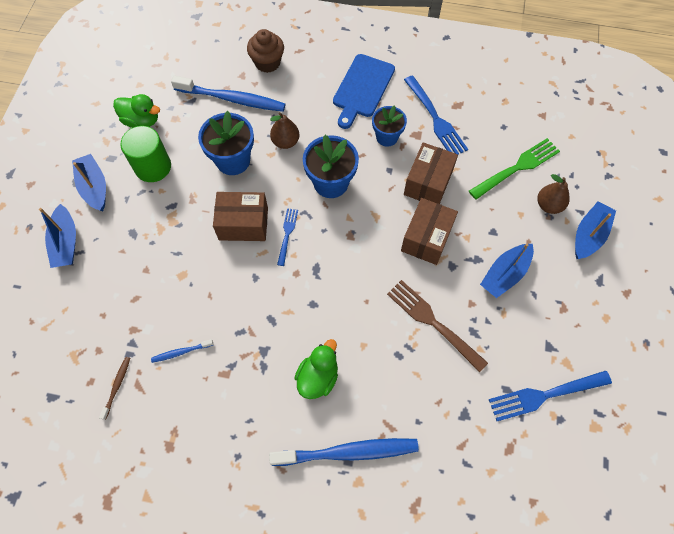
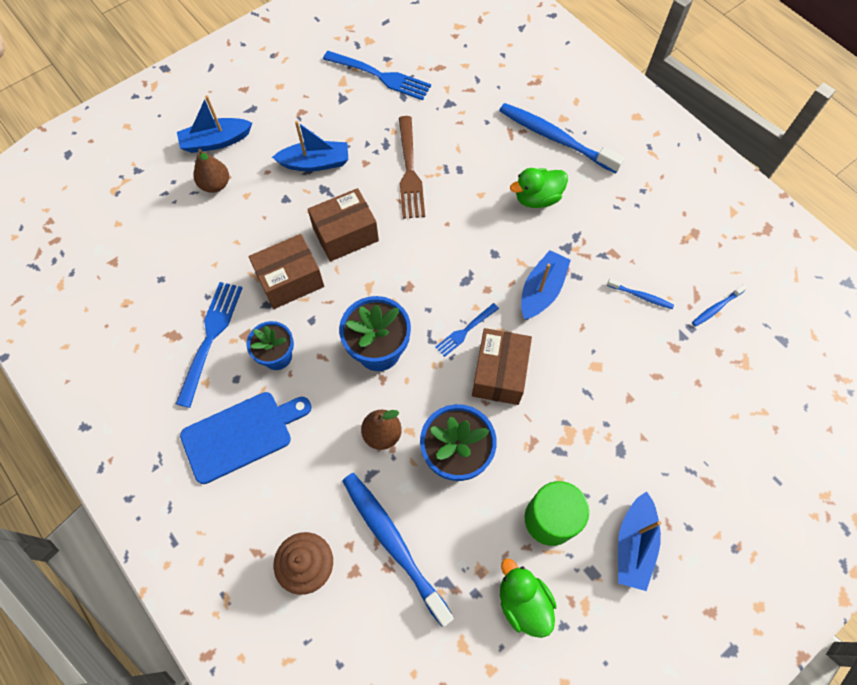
camera: 140 degrees left, 0 degrees up
blue boat [39,204,76,268] -> blue boat moved to [521,250,571,320]
brown toothbrush [99,357,130,420] -> blue toothbrush [692,284,747,327]
brown box [213,192,268,241] -> brown box turned 60 degrees clockwise [472,328,532,405]
green fork [469,138,560,200] -> none

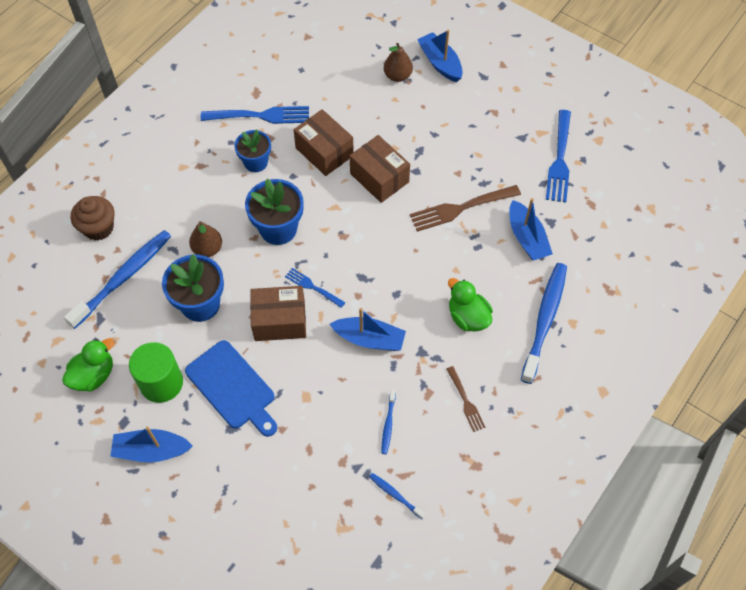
camera: 75 degrees right, 5 degrees down
blue cutting board [180,392,312,484] -> blue cutting board moved to [185,340,277,437]
blue boat [272,121,348,171] -> blue boat moved to [509,198,553,261]
none -> brown fork [447,366,486,432]

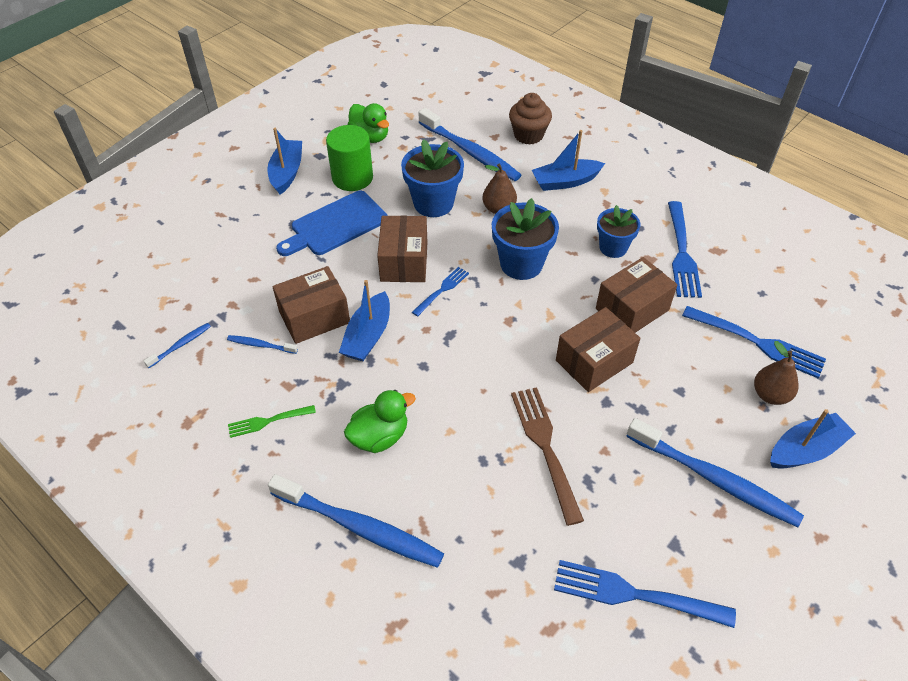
camera: 95 degrees right, 10 degrees down
brown fork [447,366,486,432] -> green fork [228,405,316,438]
blue boat [509,198,553,261] -> blue boat moved to [532,130,605,191]
none -> brown box [273,266,350,344]
none -> blue toothbrush [626,418,804,527]
none -> blue fork [682,306,826,379]

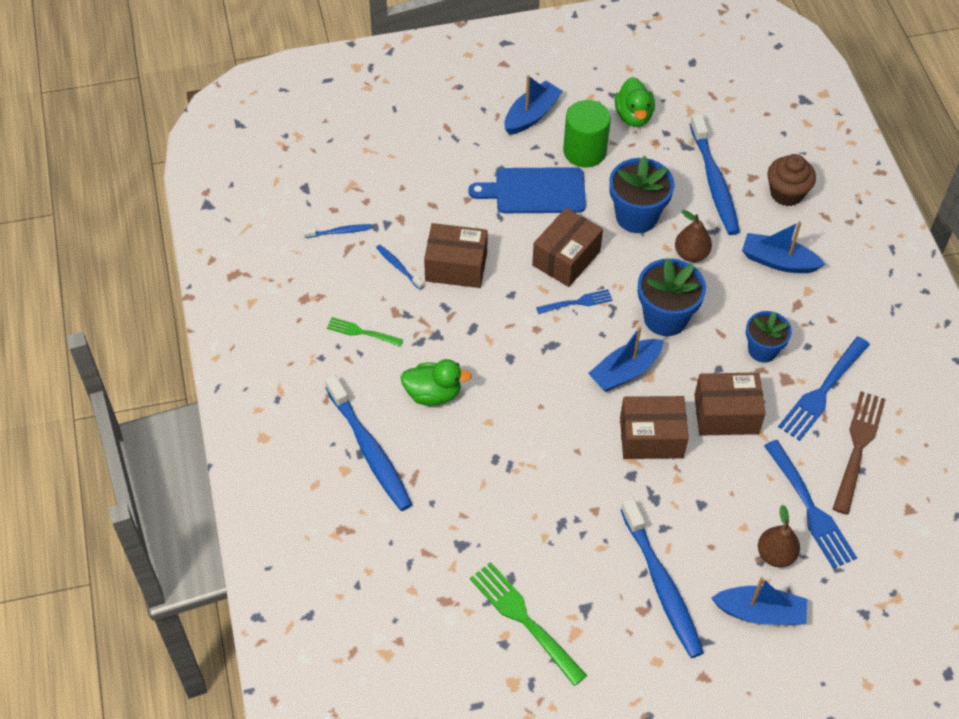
camera: 35 degrees right, 5 degrees up
blue boat [339,280,390,361] -> blue boat moved to [588,326,664,392]
brown fork [511,387,584,526] -> brown fork moved to [833,391,885,515]
blue fork [554,560,736,628] -> green fork [470,562,587,686]

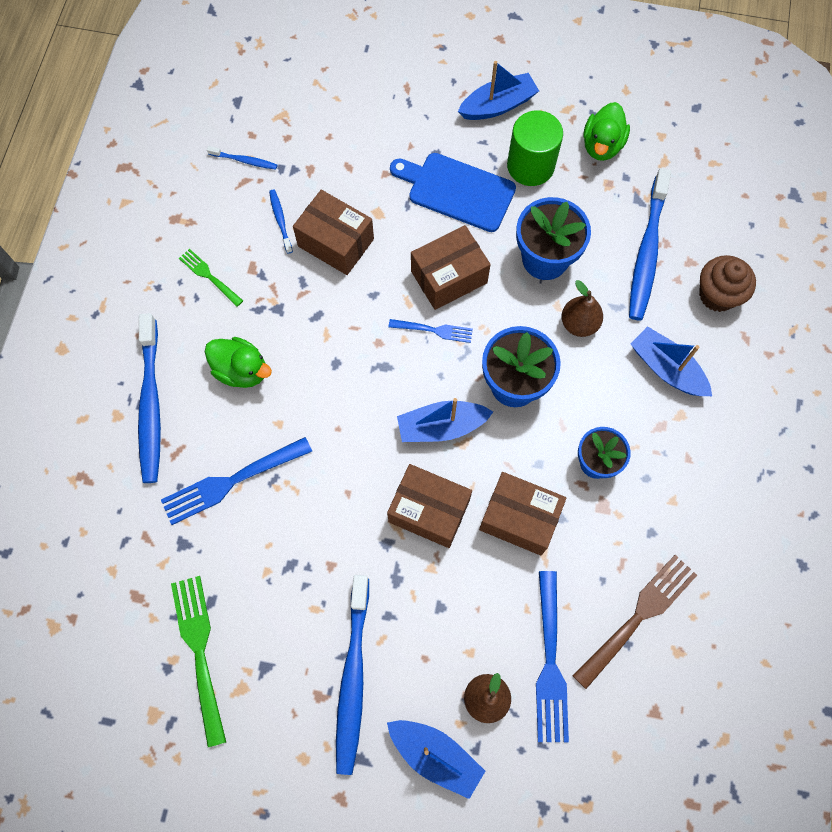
camera: 25 degrees right, 15 degrees up
blue fork [778,336,870,441] -> blue fork moved to [161,437,312,525]

